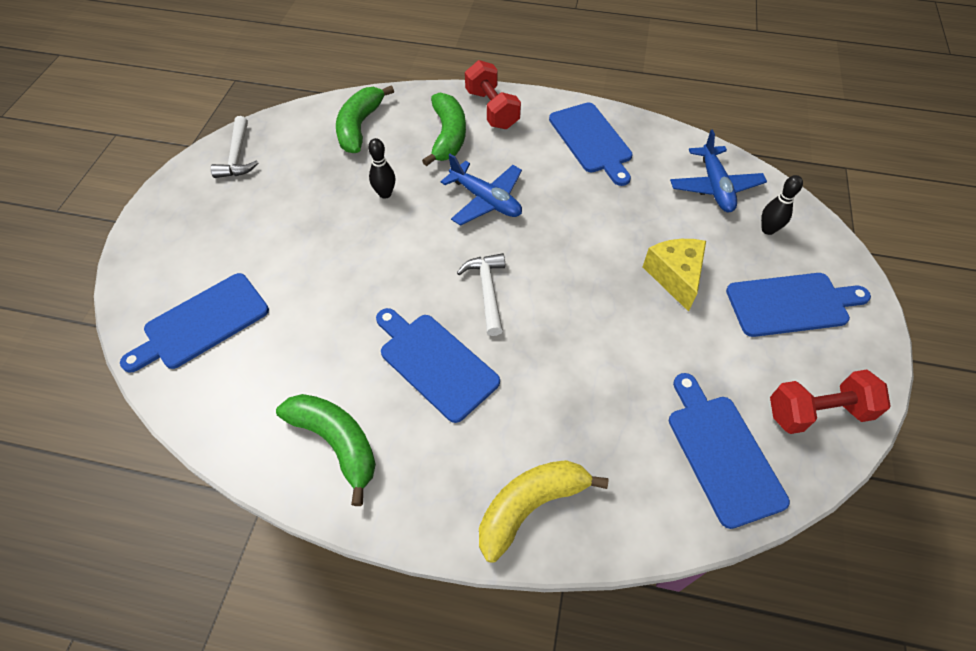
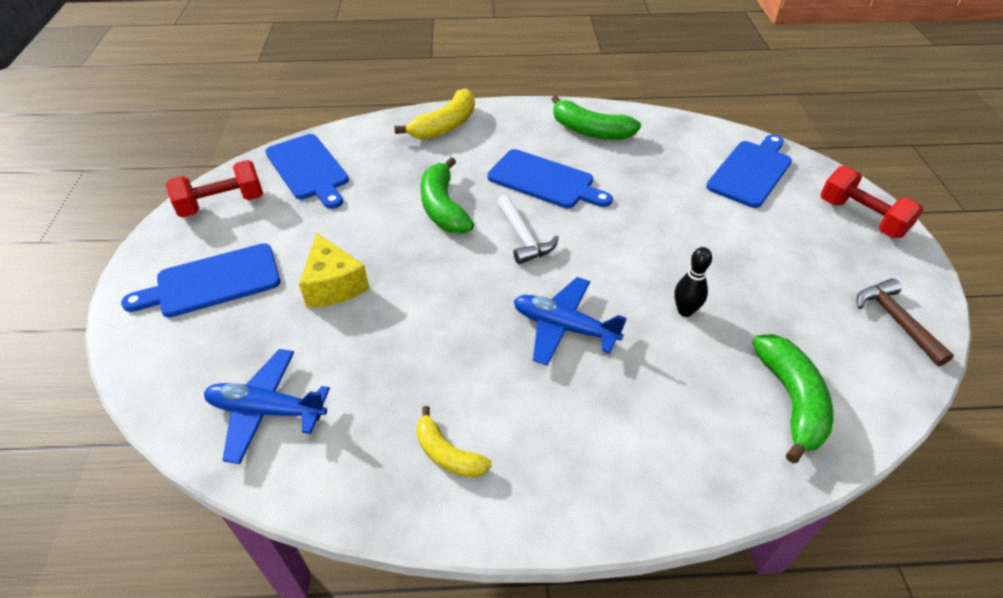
camera: 165 degrees right, 10 degrees down
white hammer [211,116,258,178] -> brown hammer [857,278,954,366]
green banana [422,92,466,166] -> green banana moved to [421,157,474,234]
red dumbbell [465,60,521,129] -> red dumbbell moved to [820,166,924,238]
blue cutting board [549,102,633,186] -> yellow banana [416,406,492,478]
blue plane [670,130,767,212] -> blue plane turned 60 degrees counterclockwise [204,349,330,464]
black bowling pin [761,175,803,235] -> none

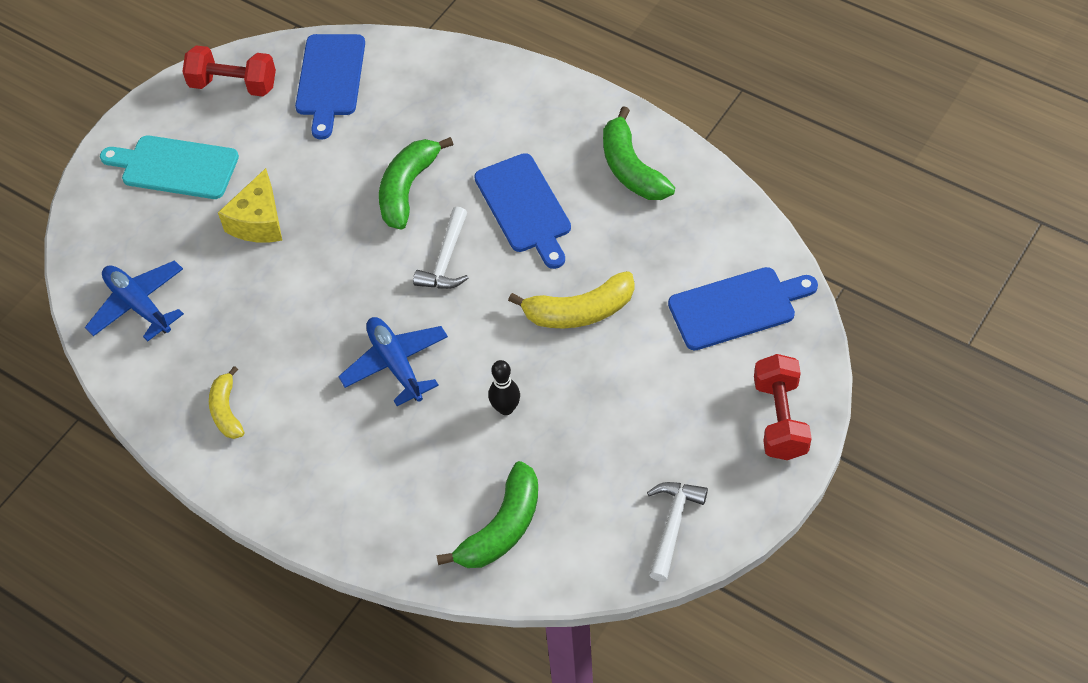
camera: 40 degrees right, 10 degrees up
blue cutting board [121,243,280,317] -> turquoise cutting board [100,135,239,199]
yellow banana [394,88,475,140] -> yellow banana moved to [508,271,634,329]
brown hammer [857,278,954,366] -> white hammer [647,482,708,582]

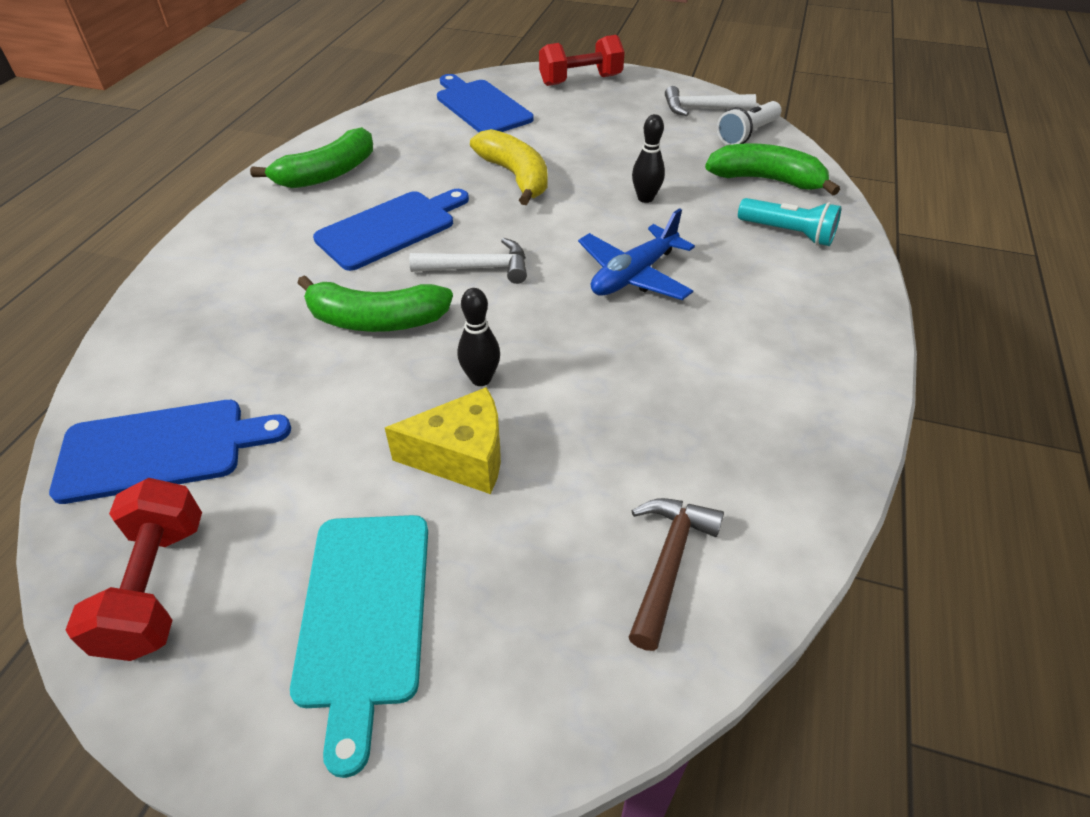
camera: 110 degrees left, 10 degrees down
blue plane [85,260,184,341] -> brown hammer [629,498,724,651]
yellow banana [209,366,244,439] -> none
none -> black bowling pin [458,288,500,386]
none -> white flashlight [717,101,782,145]
none -> turquoise flashlight [738,198,841,246]

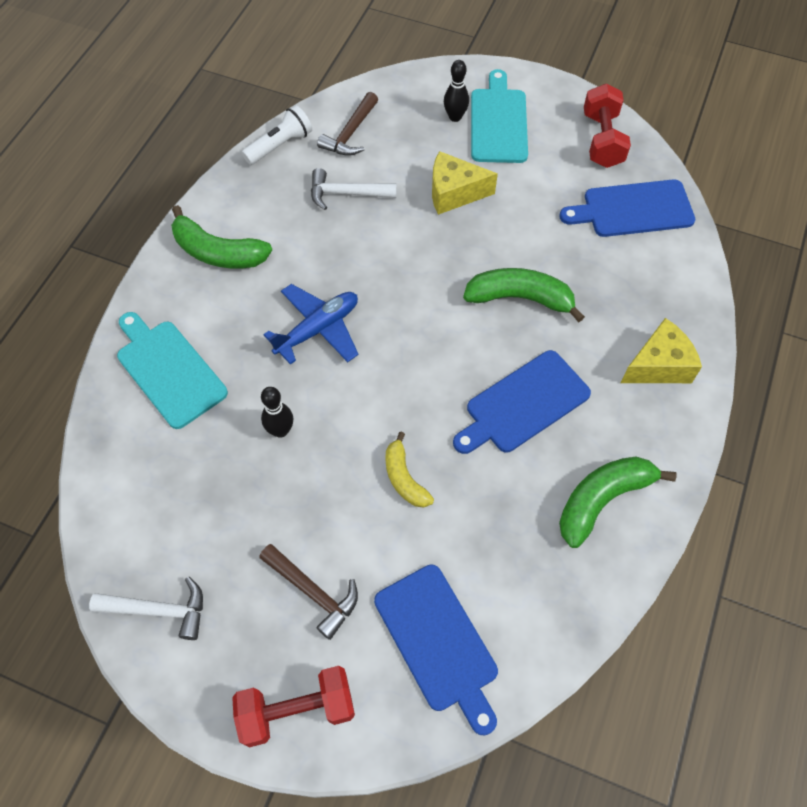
camera: 175 degrees left, 15 degrees up
white hammer [409,238,527,284] -> white hammer moved to [311,168,397,210]
black bowling pin [458,288,500,386] -> black bowling pin moved to [444,60,469,122]
yellow banana [470,129,548,205] -> yellow banana [385,432,434,507], size x0.63
green banana [705,143,840,195] -> green banana moved to [171,205,272,268]
white flashlight [717,101,782,145] -> white flashlight moved to [242,105,312,165]
turquoise flashlight [738,198,841,246] -> turquoise cutting board [117,312,228,429]
none -> brown hammer [259,544,358,640]
none -> yellow cheese [621,318,702,383]

